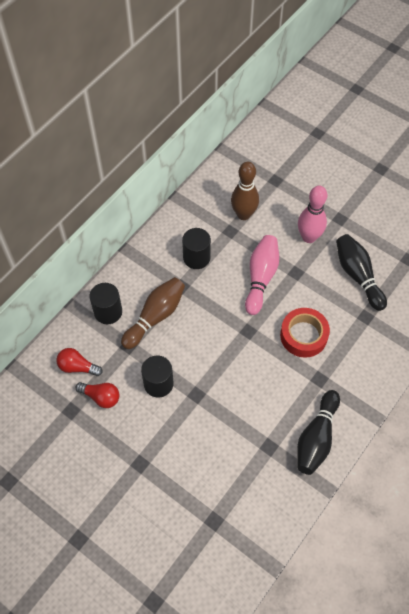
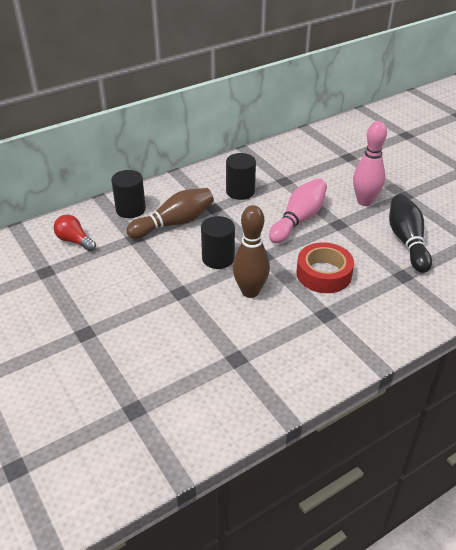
camera: 20 degrees right, 20 degrees down
red light bulb [76,382,119,408] -> none
black cylinder [141,355,174,398] -> black cylinder moved to [201,216,235,269]
brown bowling pin [231,162,259,220] -> brown bowling pin moved to [233,205,270,298]
black bowling pin [297,390,340,475] -> none

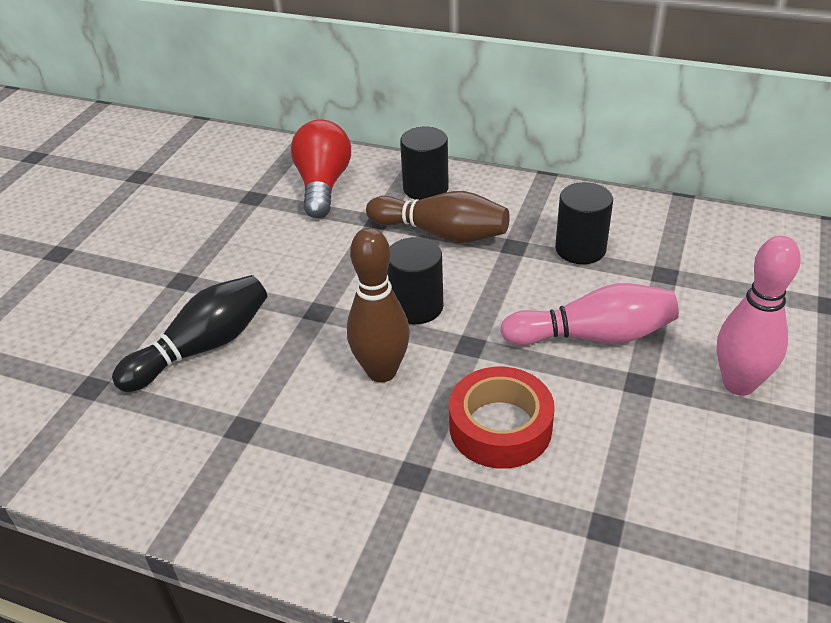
camera: 55 degrees right, 0 degrees up
red light bulb [54,215,96,252] -> red light bulb [291,119,351,218], size x1.59
black bowling pin [389,194,432,273] -> black bowling pin moved to [112,275,267,392]

